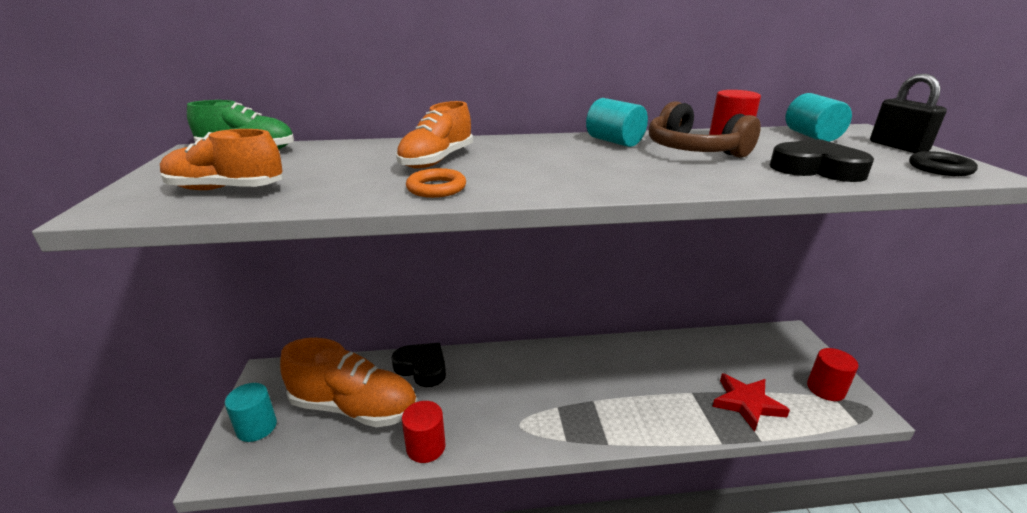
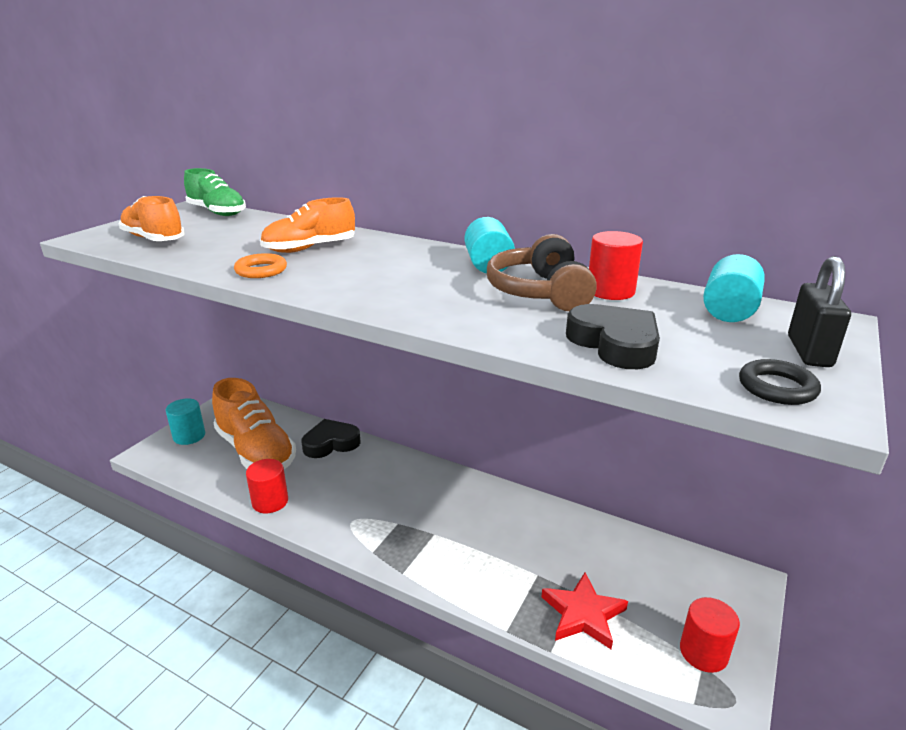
camera: 35 degrees right, 0 degrees up
black heart [391,343,446,387] -> black heart turned 90 degrees counterclockwise [302,419,361,458]

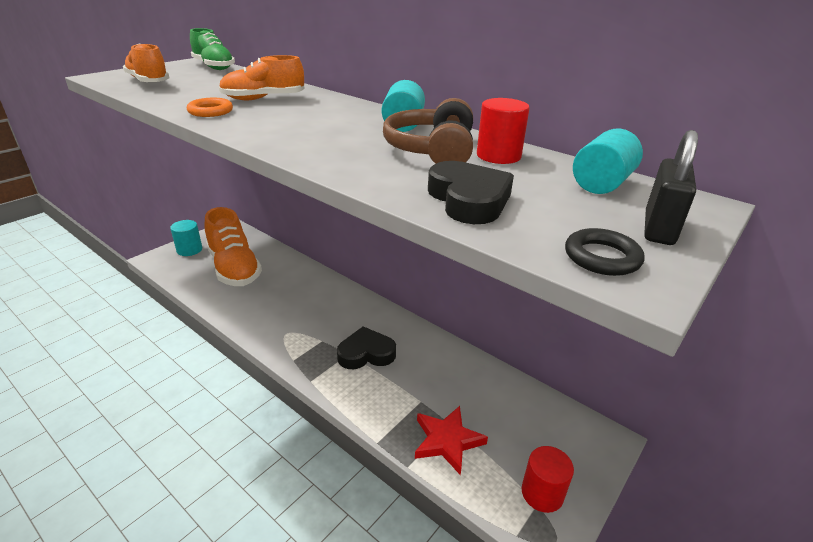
camera: 10 degrees right, 5 degrees up
red cylinder [246,459,288,513] -> none
black heart [302,419,361,458] -> black heart moved to [337,327,396,369]

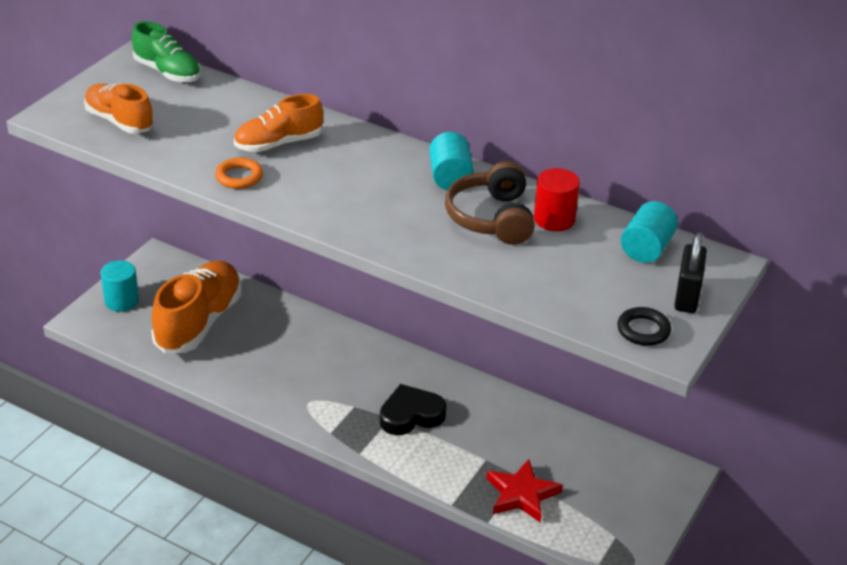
camera: 10 degrees left, 5 degrees up
orange shoe [204,207,262,286] -> orange shoe turned 120 degrees counterclockwise [151,260,242,354]
black heart [428,161,514,224] -> none
red cylinder [522,446,574,513] -> none

